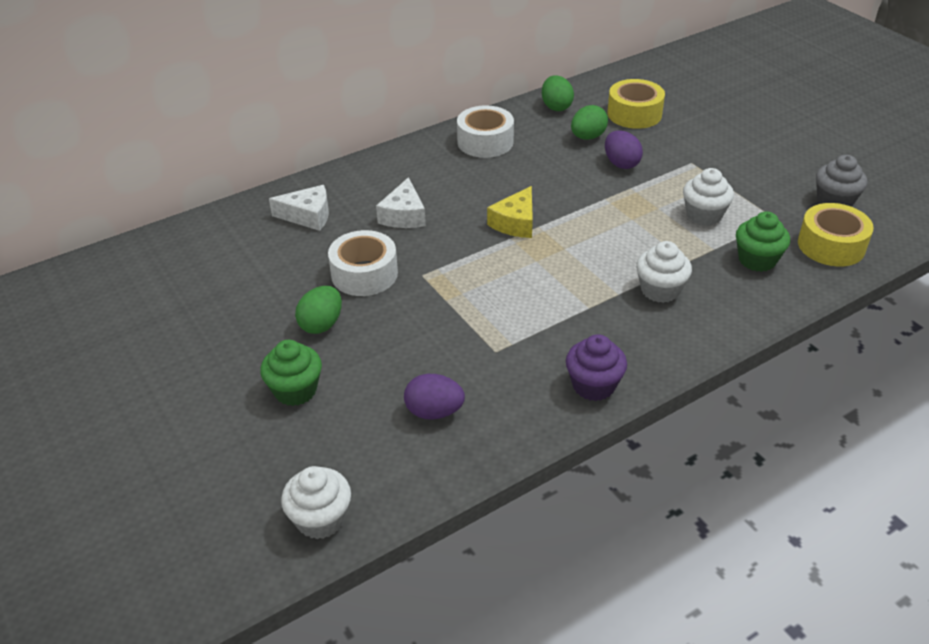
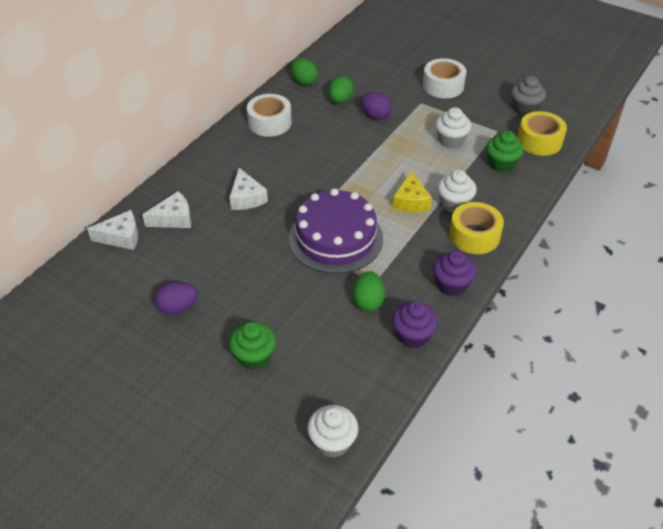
camera: 25 degrees left, 5 degrees up
green egg [295,286,342,334] -> green egg moved to [353,271,385,311]
white tape [328,230,398,296] -> white tape moved to [423,58,466,98]
purple egg [404,374,465,420] -> purple egg moved to [154,282,198,315]
yellow cheese [487,186,533,238] -> yellow cheese moved to [392,170,432,212]
yellow tape [607,79,665,129] -> yellow tape moved to [449,202,504,254]
none -> white cheese [87,210,138,250]
none -> purple cake [289,188,383,274]
none -> purple cupcake [392,301,438,349]

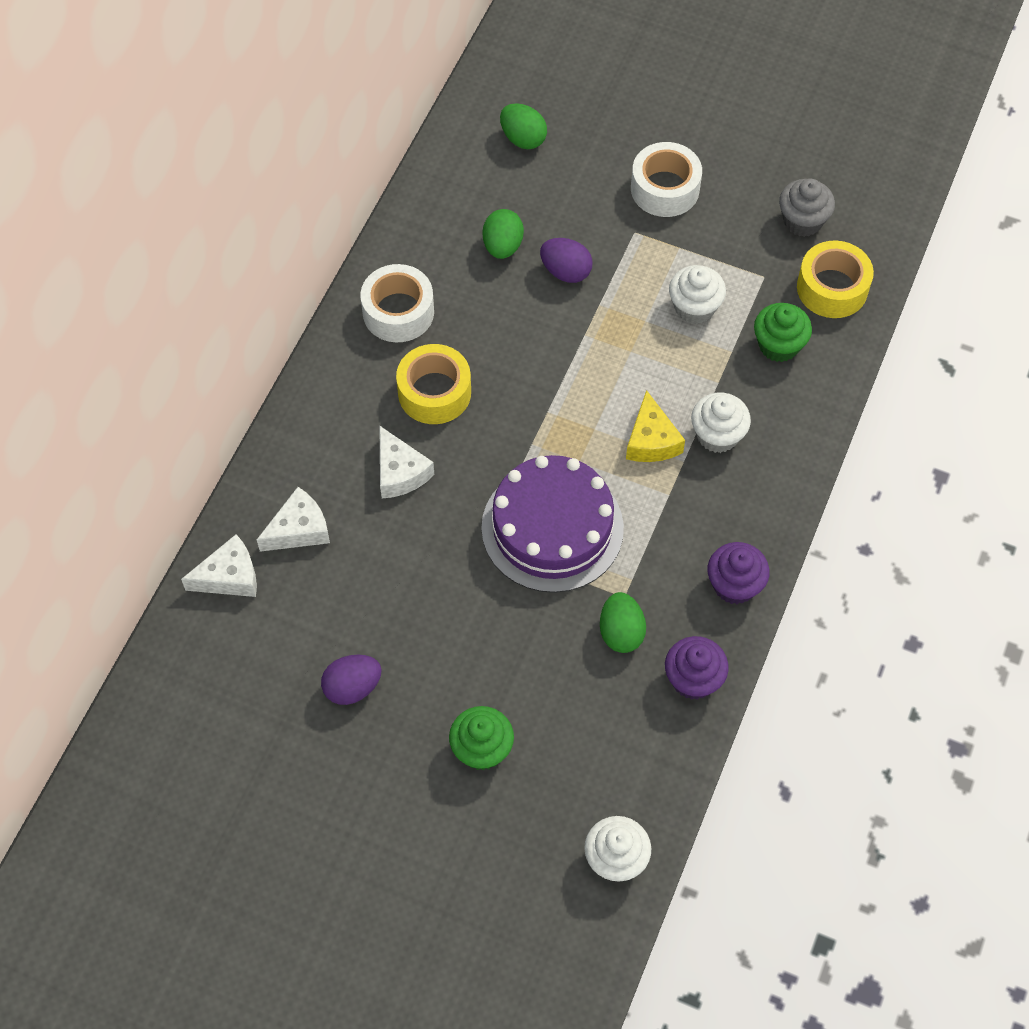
camera: 10 degrees left, 15 degrees up
green egg [291,58,318,85] -> green egg moved to [500,103,547,149]
yellow tape [449,202,504,254] -> yellow tape moved to [396,344,471,424]

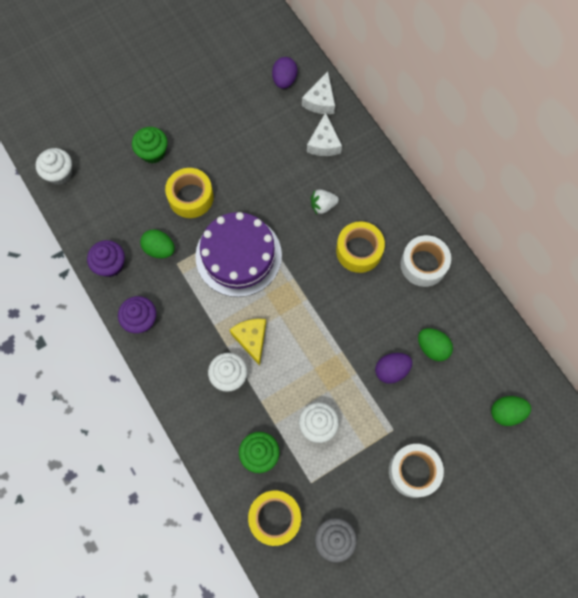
camera: 125 degrees right, 10 degrees up
purple egg [321,655,382,705] -> purple egg moved to [272,57,297,89]
white cheese [379,425,434,499] -> white strawberry [311,189,339,214]
yellow cheese [626,390,685,462] -> yellow cheese turned 45 degrees clockwise [230,319,266,366]
none -> yellow tape [165,168,214,218]

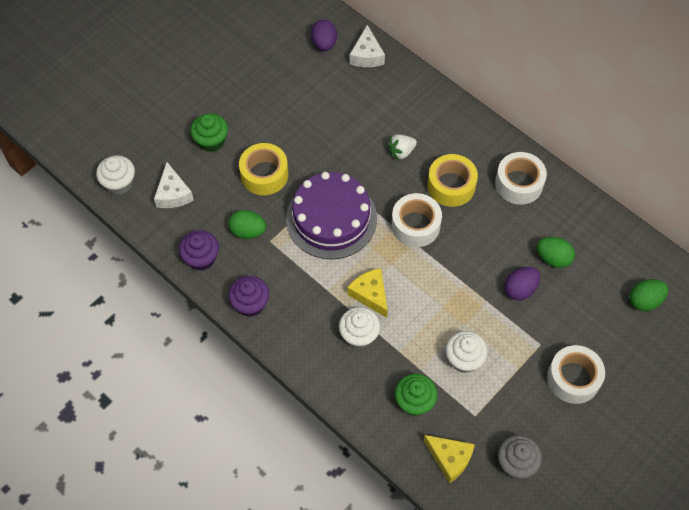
camera: 15 degrees left, 10 degrees down
yellow tape [248,491,301,546] -> yellow cheese [423,435,475,484]
white cheese [307,112,342,156] -> white cheese moved to [154,162,194,208]
none -> white tape [391,193,442,247]

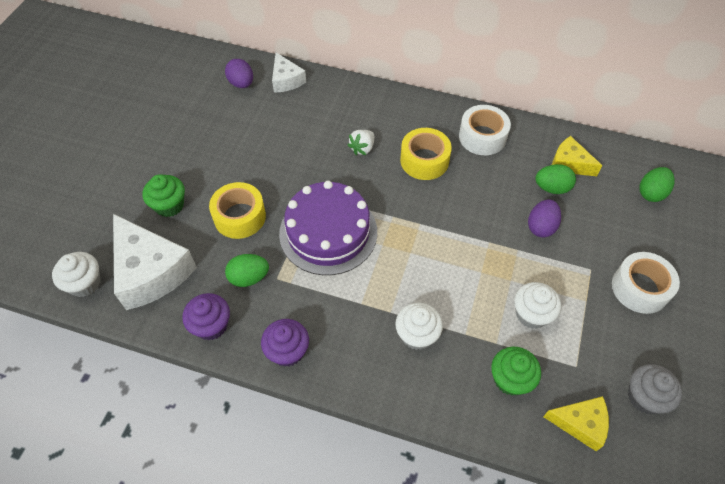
camera: 25 degrees left, 5 degrees down
white cheese [154,162,194,208] -> white cheese [113,214,197,310], size x1.82
yellow cheese [347,268,388,318] -> yellow cheese moved to [552,136,602,176]
white tape [391,193,442,247] -> none

